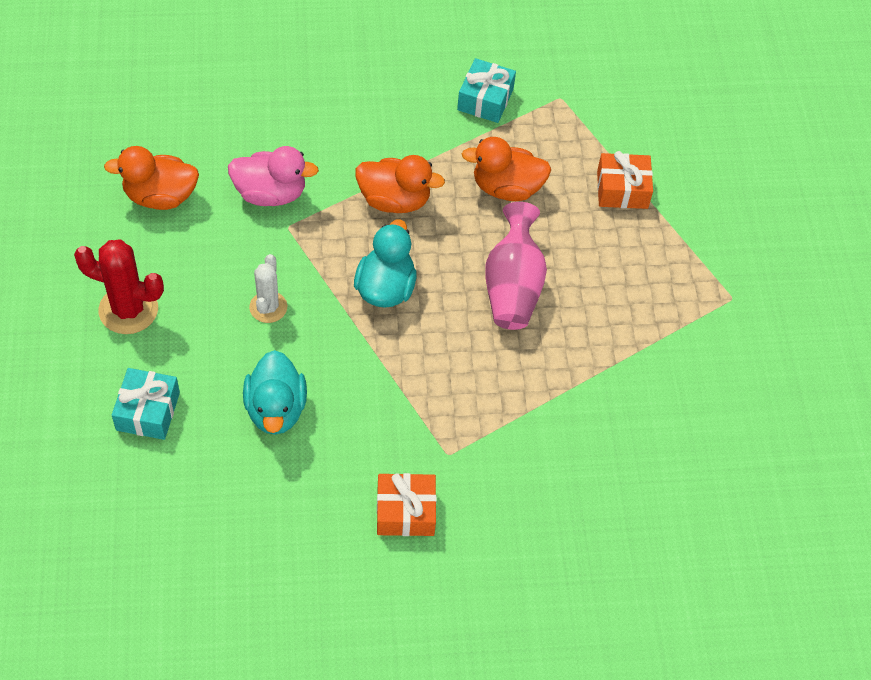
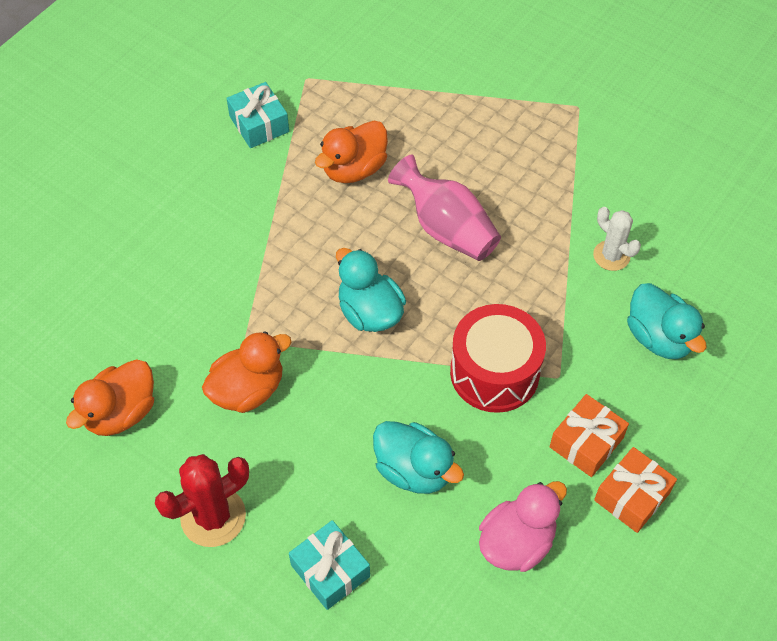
camera: 45 degrees left, 0 degrees up
pink duck [228,146,319,206] -> pink duck moved to [479,481,567,572]
white cactus [249,254,287,323] -> white cactus moved to [593,207,641,271]
orange duck [355,155,445,213] -> orange duck moved to [202,331,292,413]
orange gift [597,151,653,209] -> orange gift moved to [594,447,677,533]
none -> red drum [450,304,546,413]
none -> turquoise duck [627,283,706,359]

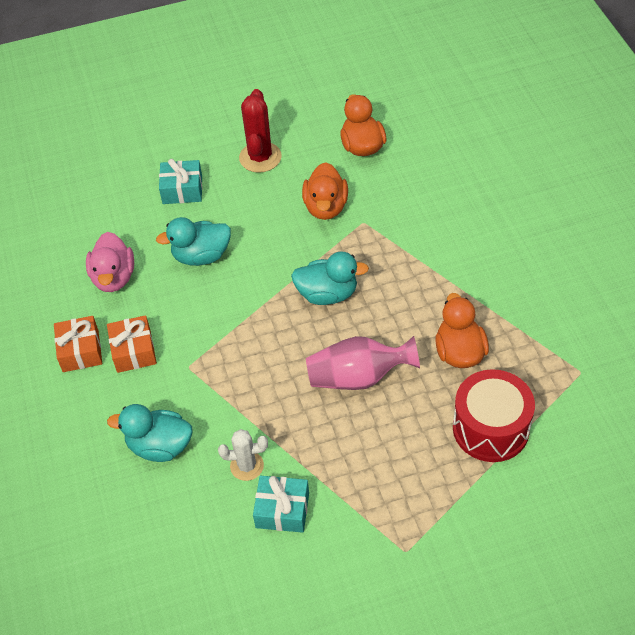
camera: 130 degrees right, 5 degrees down
turquoise gift [226,82,289,148] -> turquoise gift moved to [253,476,309,533]
red drum [450,304,546,413] -> red drum moved to [453,369,535,462]

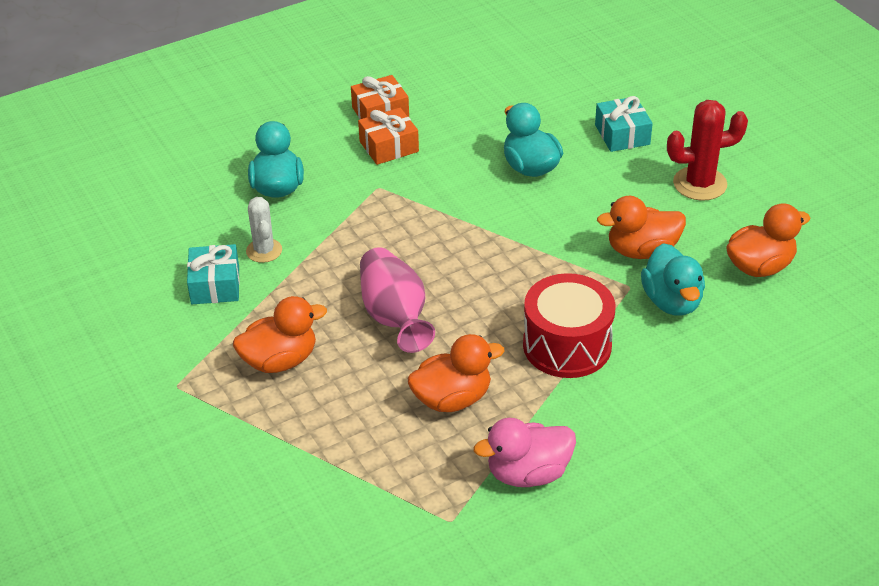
camera: 75 degrees right, 10 degrees down
pink duck [86,232,134,292] -> pink duck moved to [474,418,576,487]
turquoise duck [291,252,369,305] -> turquoise duck moved to [641,243,705,316]
red drum [453,369,535,462] -> red drum moved to [523,273,615,378]
none -> orange duck [233,296,327,373]

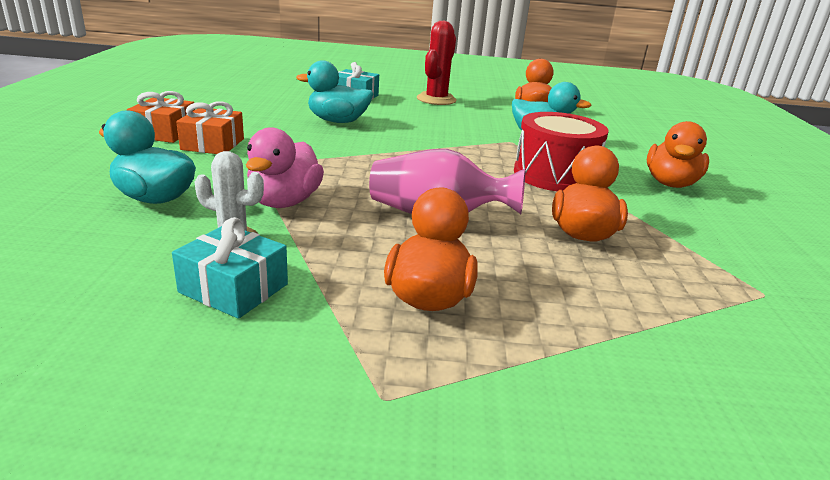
camera: 60 degrees left, 15 degrees down
pink duck [474,418,576,487] -> pink duck moved to [246,127,324,208]
orange duck [597,196,686,259] -> orange duck moved to [647,121,709,188]

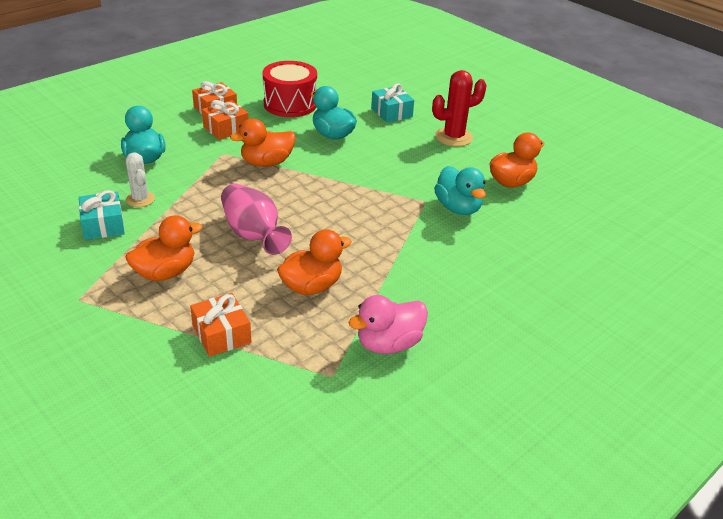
camera: 45 degrees right, 10 degrees up
pink duck [246,127,324,208] -> pink duck moved to [348,295,428,354]
red drum [514,112,608,191] -> red drum moved to [262,61,317,117]
orange duck [647,121,709,188] -> orange duck moved to [230,119,296,167]
none -> orange gift [190,293,251,357]

